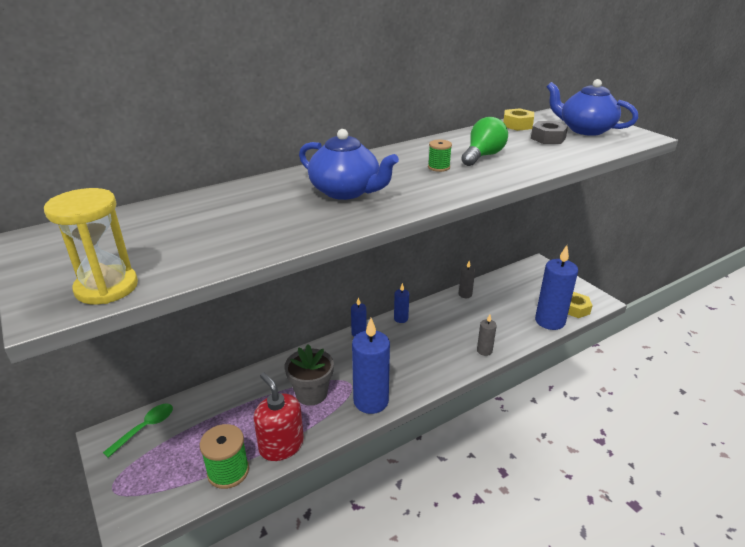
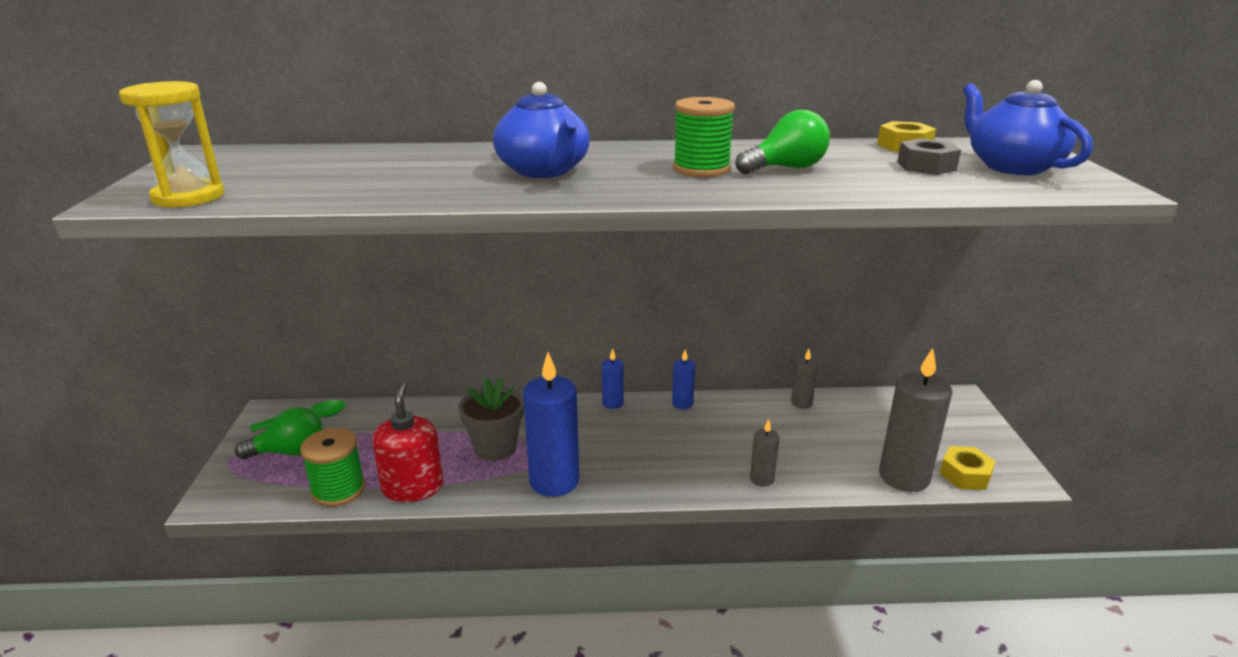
camera: 30 degrees right, 5 degrees down
green spool [428,140,452,172] -> green spool [673,97,735,177], size x1.76
blue candle [535,245,578,330] -> grey candle [879,348,952,492]
none -> green light bulb [235,407,323,459]

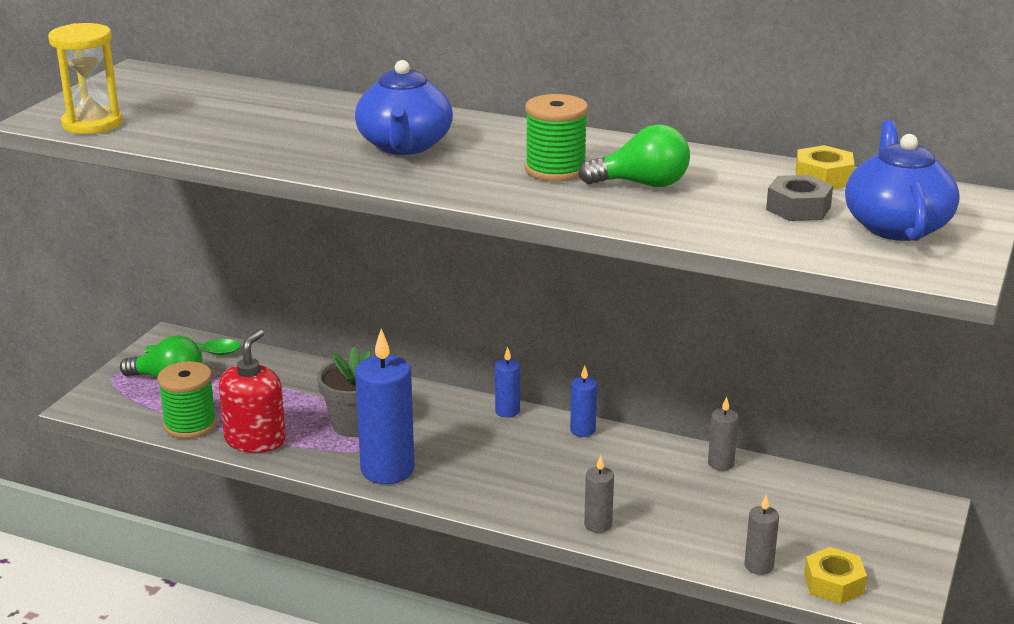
camera: 25 degrees right, 0 degrees up
grey candle [879,348,952,492] -> grey candle [744,494,779,575], size x0.49

